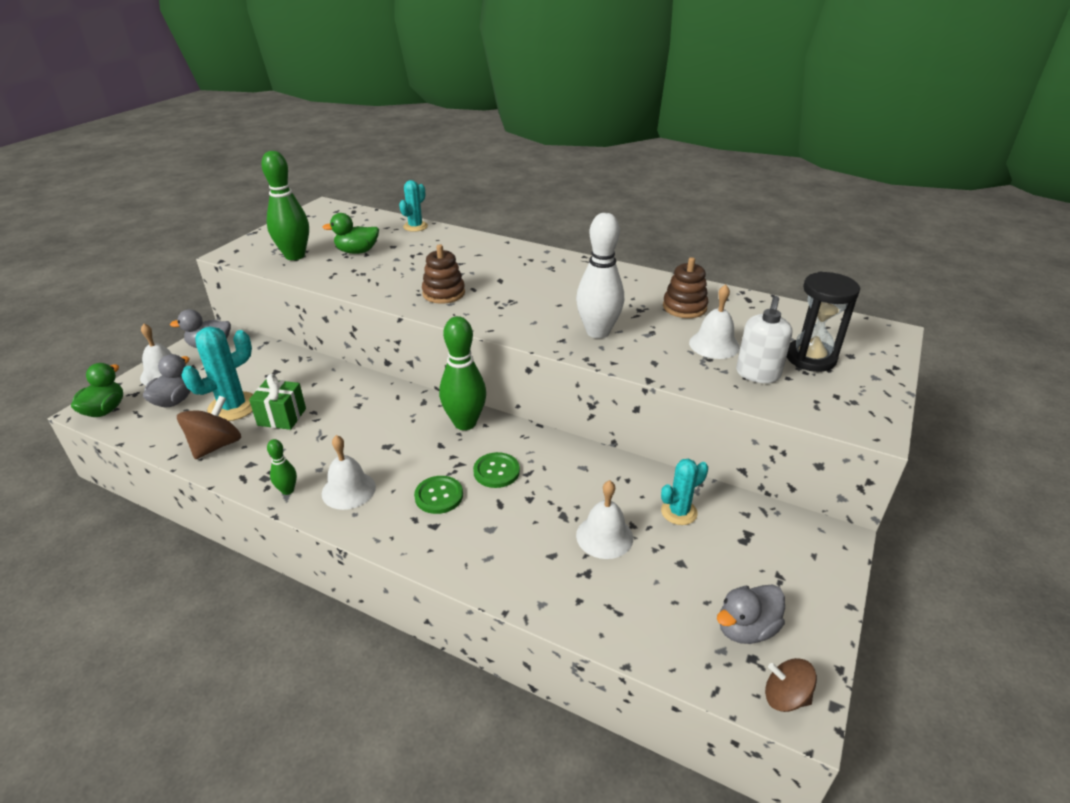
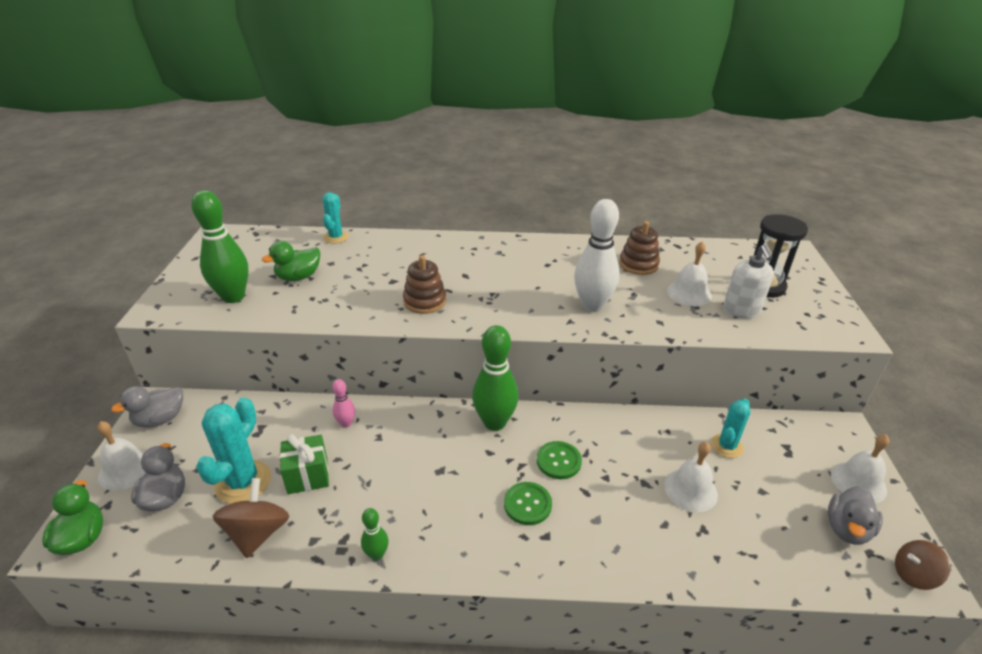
camera: 25 degrees left, 0 degrees up
white bell [322,435,376,510] -> white bell moved to [831,434,890,504]
none -> pink bowling pin [332,379,355,428]

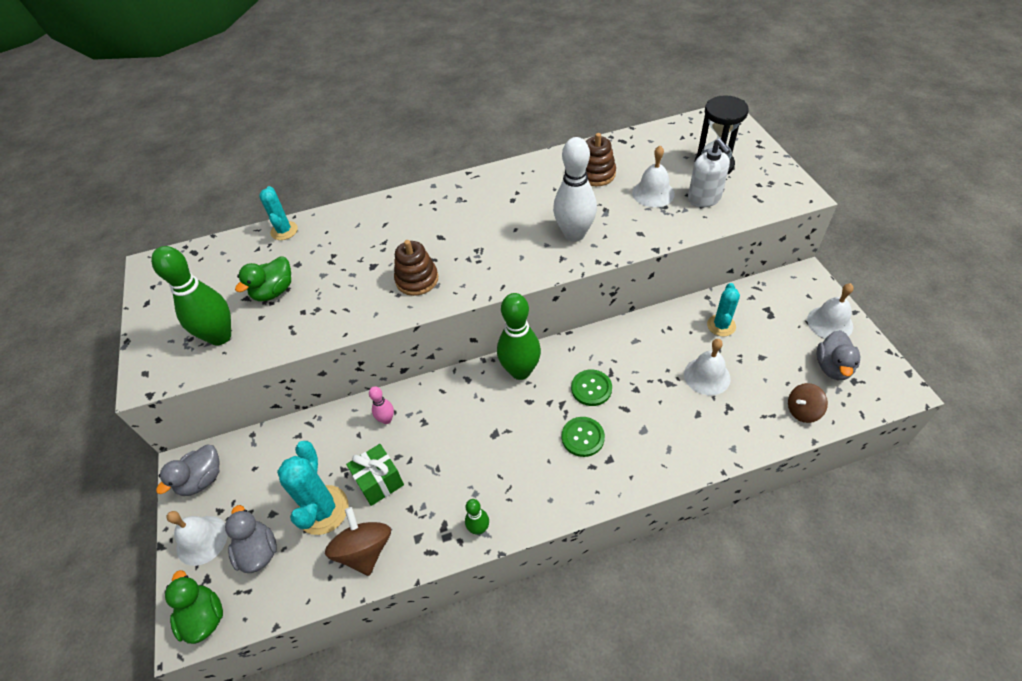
camera: 15 degrees left, 15 degrees up
brown spinning top [895,540,950,590] -> brown spinning top moved to [788,383,828,423]

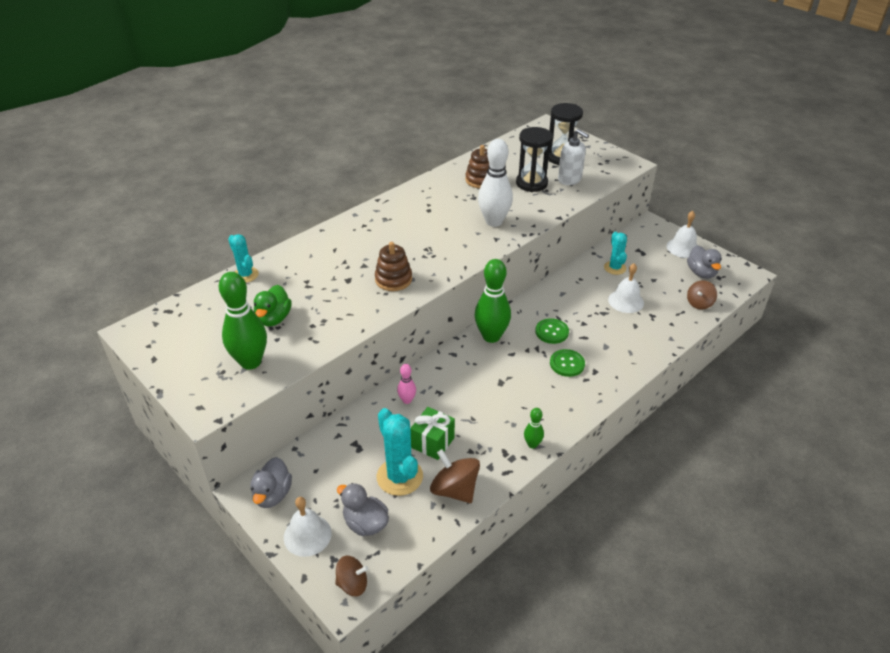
camera: 30 degrees left, 10 degrees down
green duck [165,570,223,644] -> brown spinning top [335,556,369,596]
white bell [632,146,675,207] -> black hourglass [516,127,553,192]

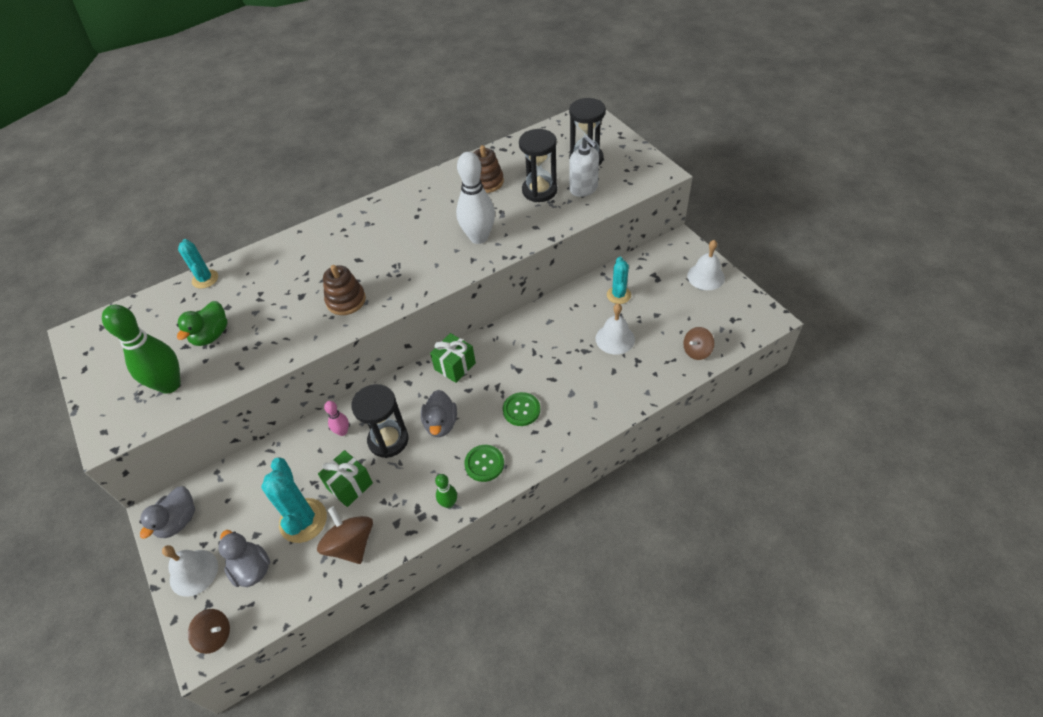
camera: 15 degrees right, 10 degrees up
green bowling pin [475,259,511,343] -> green gift [430,333,476,383]
green button [535,318,569,344] -> green button moved to [464,445,504,482]
grey duck [687,245,722,279] -> grey duck moved to [421,390,457,437]
none -> black hourglass [351,384,409,458]

